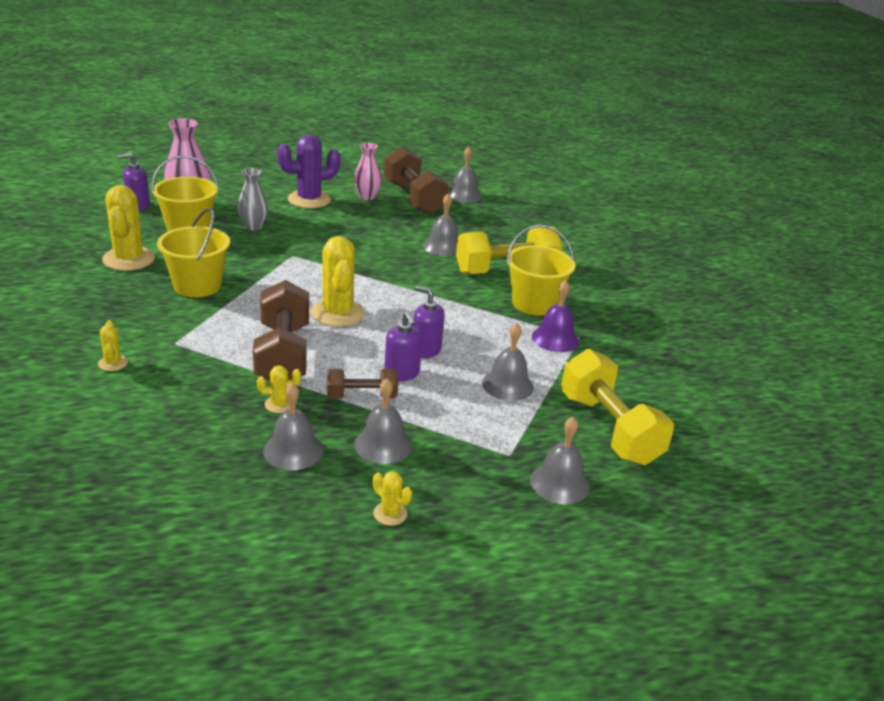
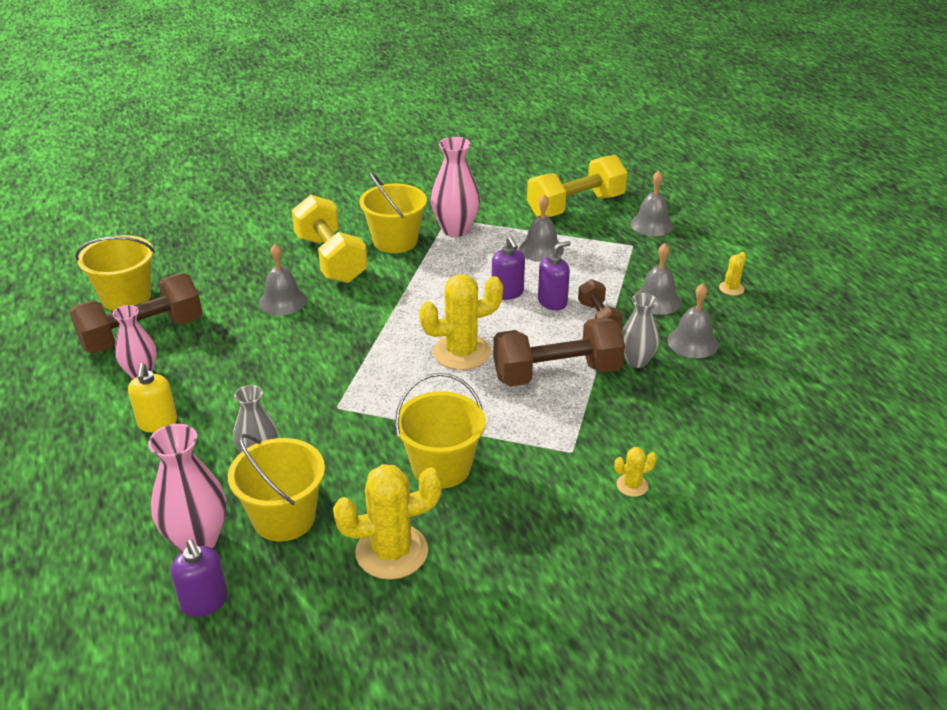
camera: 95 degrees left, 5 degrees up
yellow cactus [257,365,301,413] -> grey vase [622,293,659,368]
purple cactus [277,134,340,208] -> yellow soap dispenser [128,363,177,433]
purple soap dispenser [413,286,445,359] -> purple soap dispenser turned 45 degrees counterclockwise [492,236,525,300]
grey bell [448,147,482,203] -> yellow bucket [75,235,155,311]
purple bell [532,280,579,352] -> pink vase [431,137,480,237]

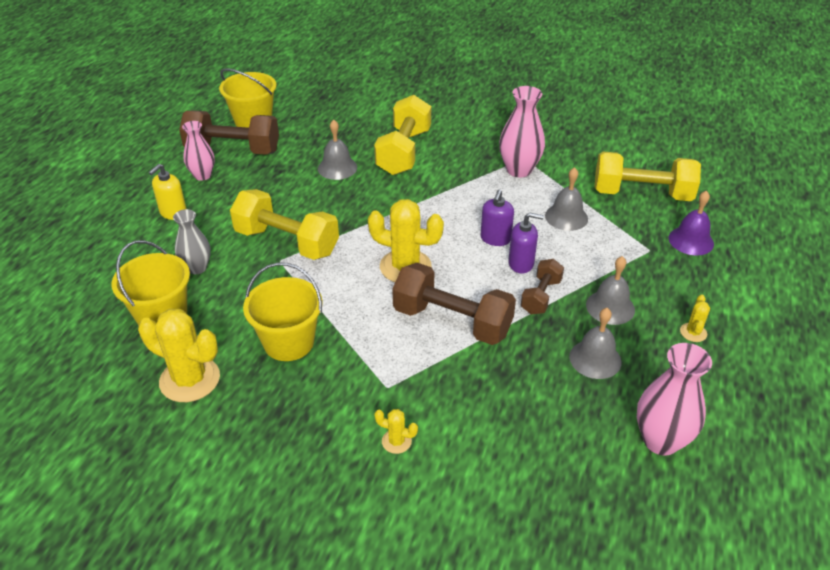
camera: 40 degrees right, 5 degrees up
pink vase [148,424,227,552] -> pink vase moved to [637,343,712,455]
purple soap dispenser [171,539,228,617] -> none
yellow bucket [359,172,427,253] -> none
grey vase [622,293,659,368] -> none
grey bell [630,171,674,236] -> purple bell [669,190,714,255]
yellow cactus [719,252,746,296] -> yellow cactus turned 60 degrees counterclockwise [680,295,710,342]
none -> yellow dumbbell [230,189,339,260]

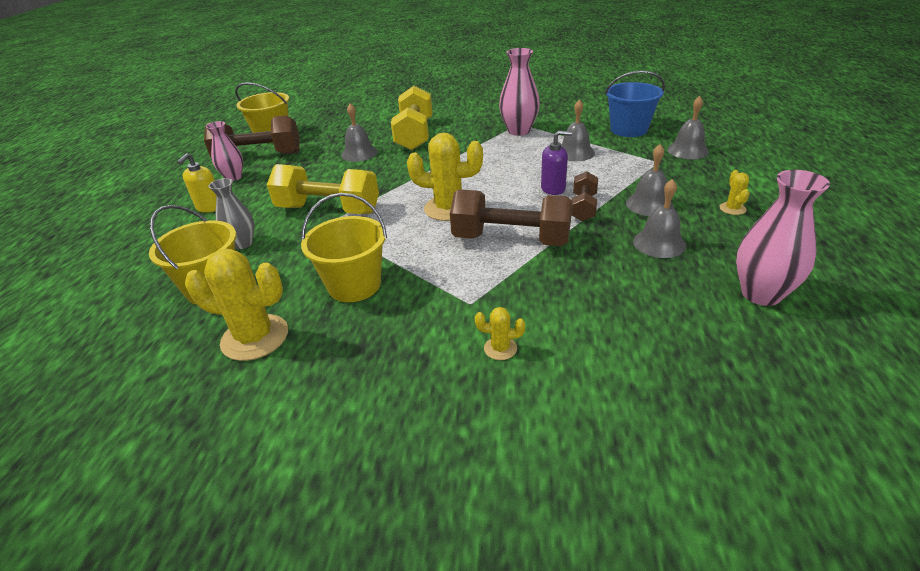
camera: 10 degrees left, 5 degrees down
purple soap dispenser [481,189,514,246] -> none
yellow dumbbell [594,151,701,201] -> blue bucket [605,70,665,137]
purple bell [669,190,714,255] -> grey bell [667,96,709,159]

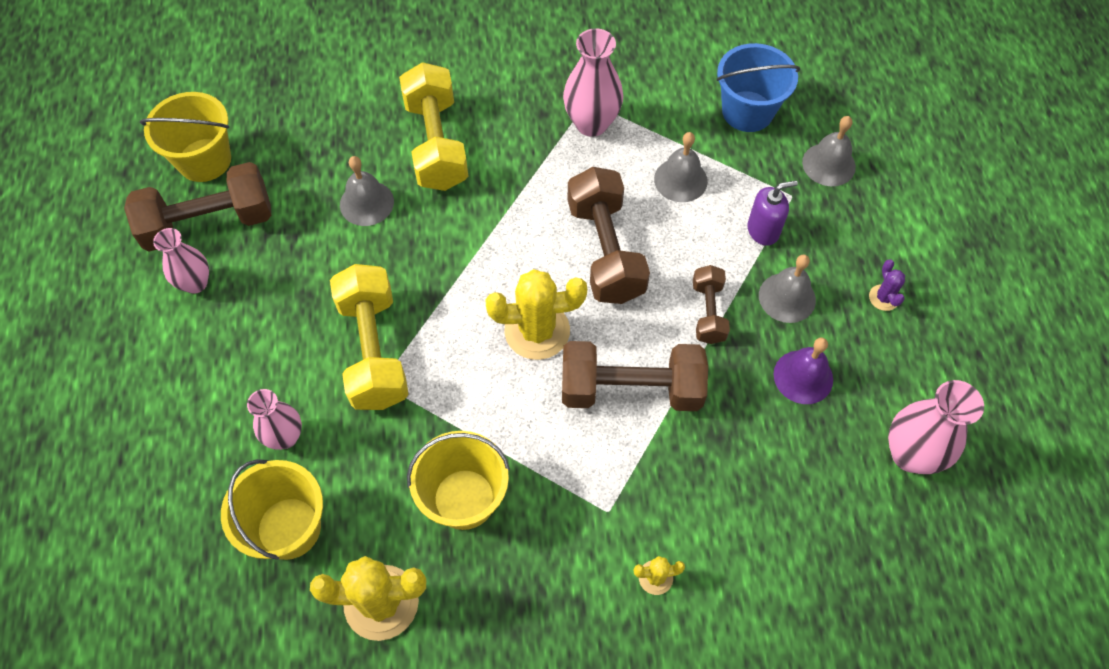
camera: 15 degrees left, 25 degrees up
yellow soap dispenser [177,153,216,213] -> none
grey vase [209,178,254,249] -> pink vase [247,389,302,450]
yellow dumbbell [267,164,379,214] -> yellow dumbbell turned 75 degrees clockwise [330,264,408,410]
purple soap dispenser [541,131,572,195] -> purple soap dispenser moved to [747,180,798,246]
grey bell [633,179,686,258] -> purple bell [774,337,833,404]
yellow cactus [719,170,749,215] -> purple cactus [869,259,905,311]
none -> brown dumbbell [568,167,650,304]

